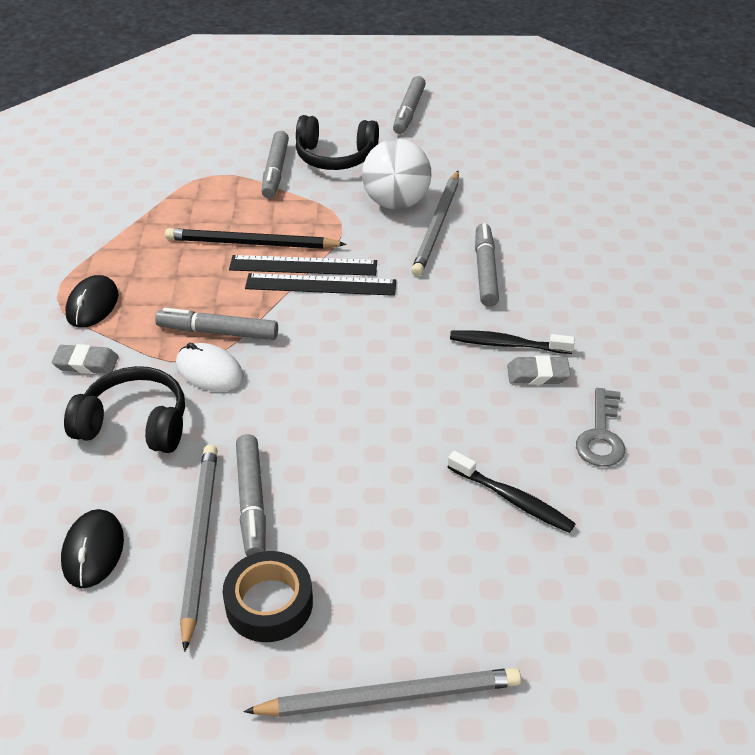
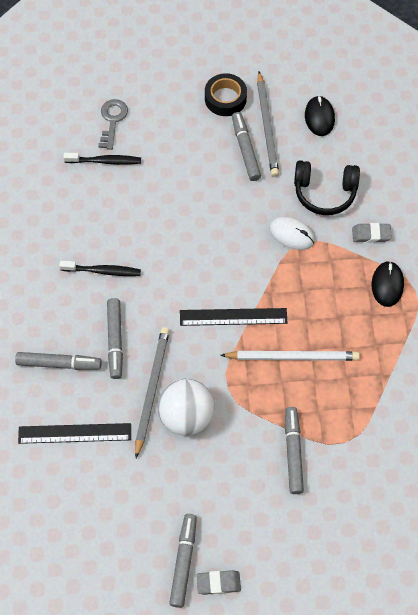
camera: 175 degrees right, 20 degrees up
grey marker [155,308,278,340] -> grey marker moved to [15,352,102,370]
black pencil [165,228,347,249] -> white pencil [220,351,360,361]
black ruler [229,255,377,276] -> black ruler moved to [18,423,131,444]
grey pencil [243,668,521,717] -> none
black headphones [296,115,379,170] -> none
black toothbrush [448,451,576,533] -> black toothbrush turned 150 degrees clockwise [63,153,141,165]
grey eraser [507,356,571,385] -> grey eraser moved to [196,570,241,595]
grey key [576,388,625,467] -> grey key moved to [98,99,128,150]

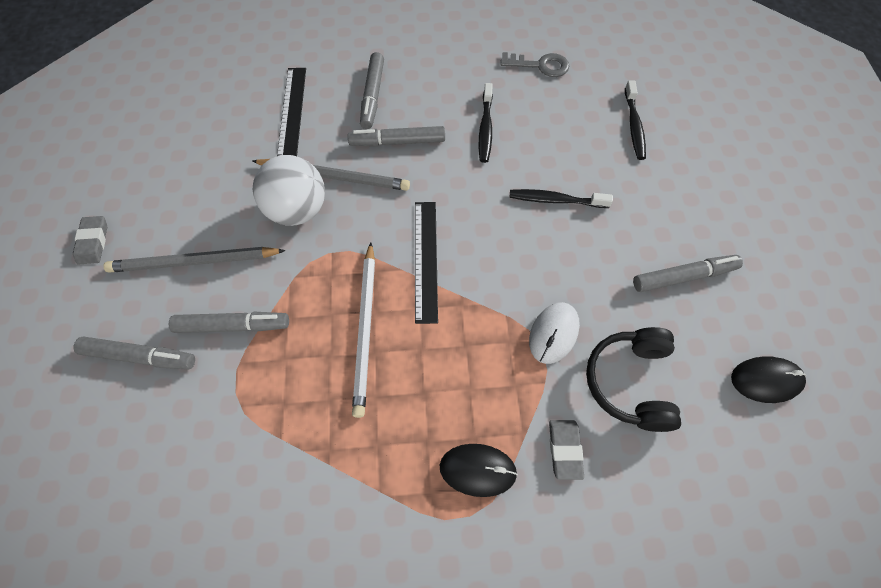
camera: 90 degrees right, 0 degrees up
grey key [98,99,128,150] -> grey key moved to [500,52,569,77]
grey marker [169,514,197,608] -> grey marker moved to [73,336,195,370]
black tape [205,73,247,116] -> none
grey pencil [257,71,279,177] -> grey pencil moved to [103,247,286,273]
none -> black toothbrush [509,189,613,208]

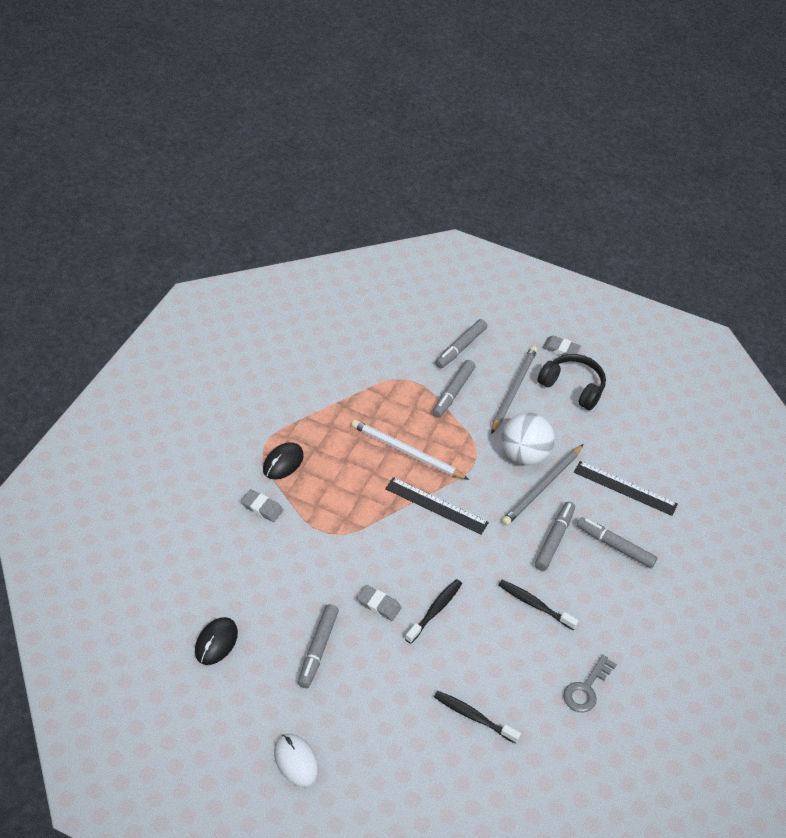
camera: 115 degrees right, 15 degrees down
white mouse [529,302,580,364] -> white mouse moved to [274,734,319,787]
black headphones [586,327,681,432] -> black headphones moved to [538,354,606,410]
none -> grey eraser [357,585,402,621]

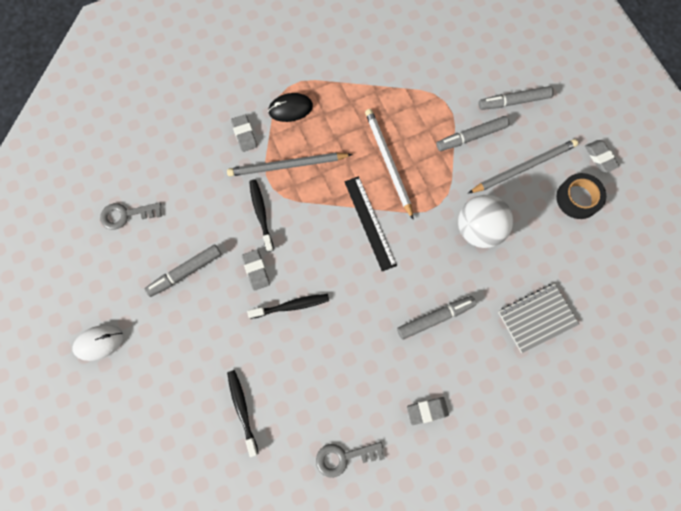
camera: 45 degrees right, 25 degrees up
black mouse [195,617,238,665] -> grey key [100,202,162,230]
white mouse [274,734,319,787] -> white mouse turned 60 degrees clockwise [72,325,124,361]
black toothbrush [498,580,579,630] -> black toothbrush moved to [249,179,274,252]
grey pencil [501,444,583,526] -> grey pencil moved to [227,153,353,176]
black headphones [538,354,606,410] -> black tape [556,173,606,219]
black ruler [574,461,678,516] -> grey notebook [498,284,579,353]
grey marker [577,517,657,568] -> none
none -> grey eraser [407,397,449,425]

